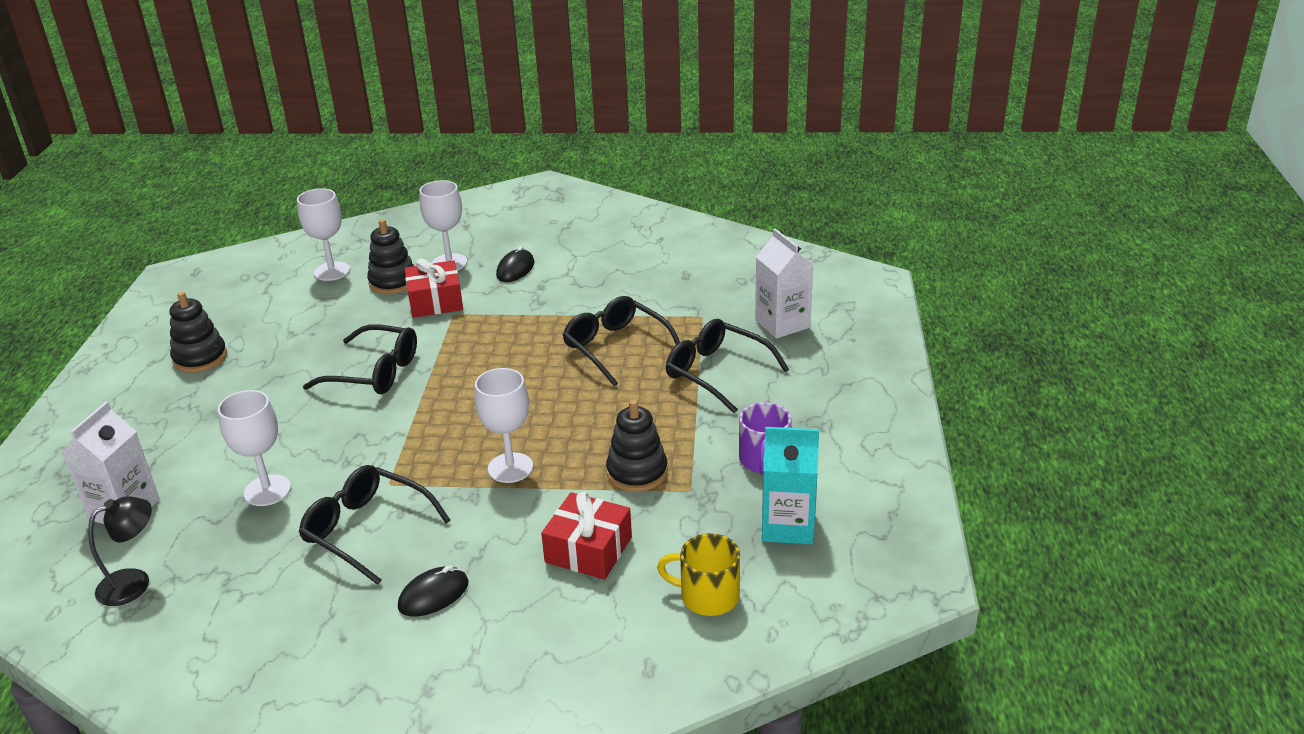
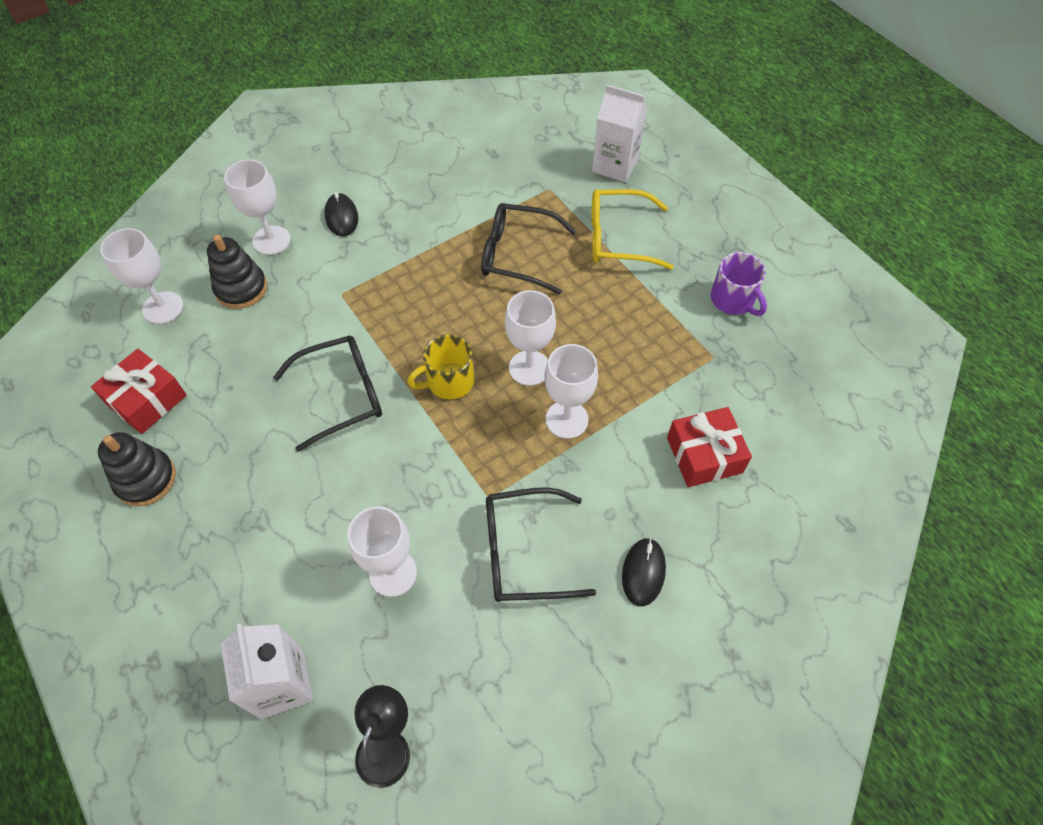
camera: 40 degrees left, 25 degrees up
red gift [405,258,463,318] -> red gift moved to [91,349,187,434]
black stacking toy [606,399,668,492] -> none
yellow mug [657,533,740,616] -> yellow mug moved to [407,334,475,400]
black glasses [666,319,789,413] -> yellow glasses [592,189,673,270]
turquoise carton [762,427,819,544] -> none
none -> white goblet [505,290,556,386]

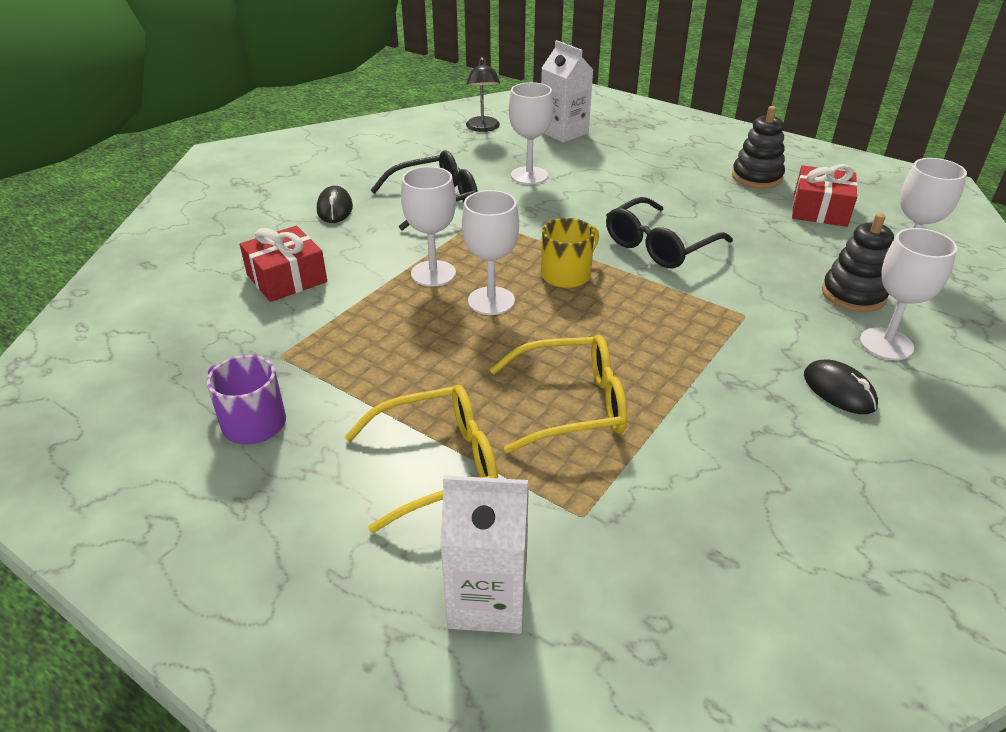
camera: 160 degrees right, 20 degrees down
black glasses [481,203,577,295] -> yellow glasses [489,335,627,453]

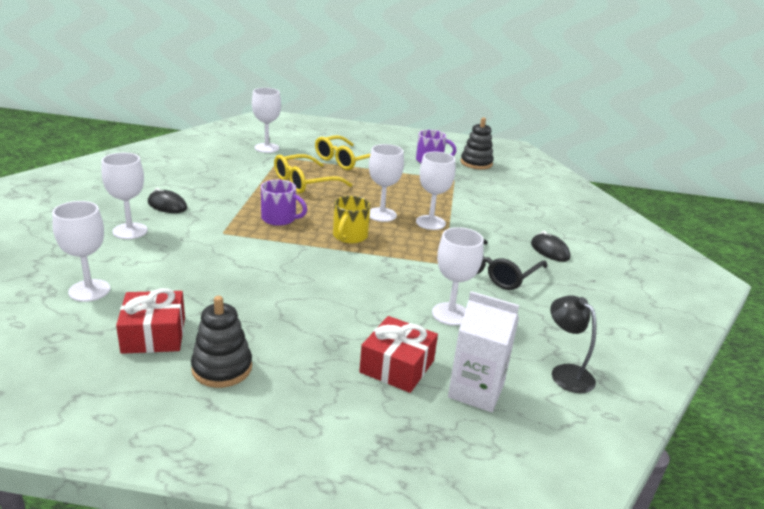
camera: 150 degrees right, 10 degrees down
red gift [240,226,327,302] -> red gift moved to [359,316,438,393]
white carton [440,475,529,634] -> none
black glasses [606,197,733,268] -> none
black stacking toy [822,213,894,312] -> black stacking toy moved to [460,117,494,169]
none -> white goblet [252,88,281,153]
none -> purple mug [261,180,307,226]

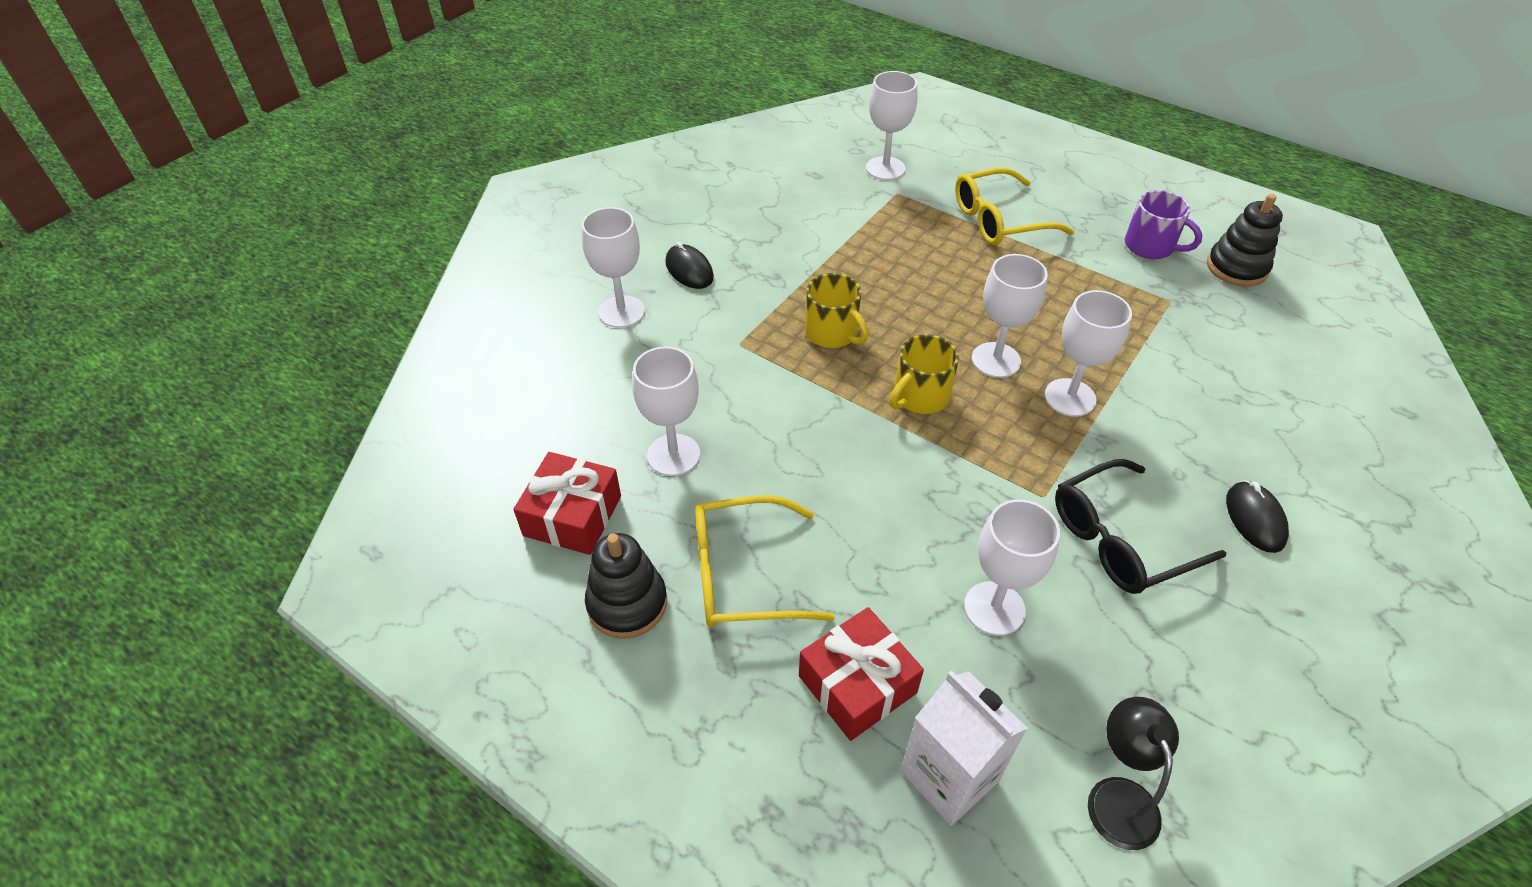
camera: 30 degrees right, 20 degrees up
white goblet [52,201,110,302] -> white goblet moved to [632,347,700,476]
purple mug [261,180,307,226] -> yellow mug [805,273,868,348]
yellow glasses [274,154,352,193] -> yellow glasses moved to [695,495,835,627]

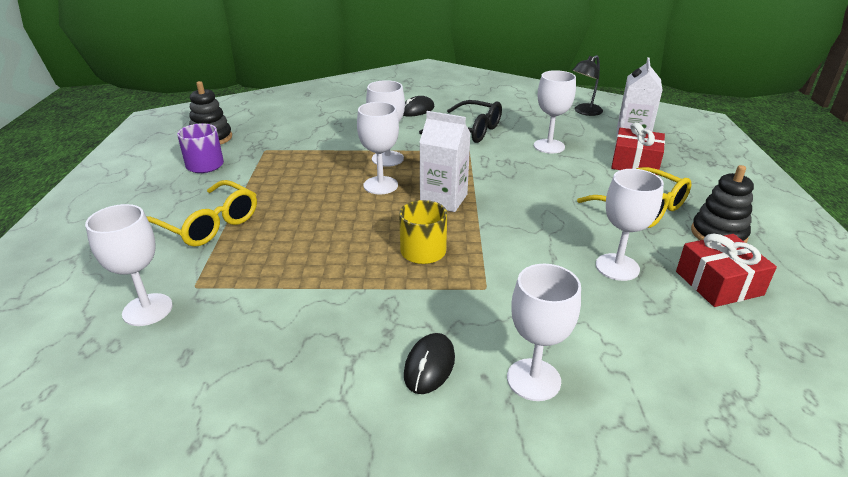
camera: 125 degrees left, 15 degrees down
yellow mug [889,334,959,414] -> white carton [419,111,471,212]

